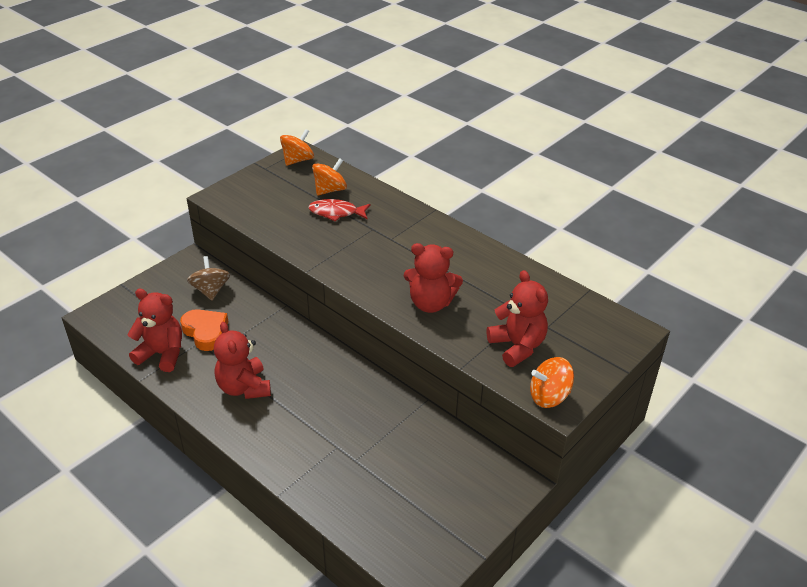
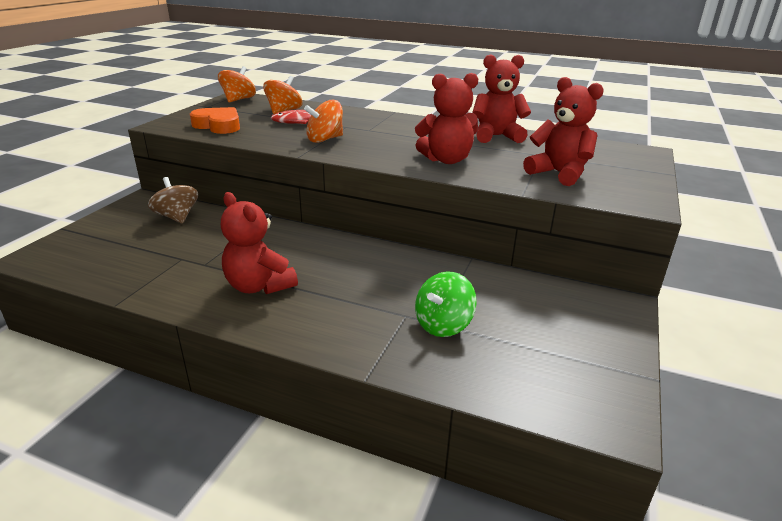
camera: 20 degrees left, 10 degrees down
red teddy bear [127,289,182,372] -> red teddy bear moved to [472,55,531,143]
orange heart [180,309,228,351] -> orange heart moved to [190,107,240,134]
orange spinning top [530,357,574,408] -> orange spinning top moved to [304,100,343,143]
none -> green spinning top [415,271,477,337]

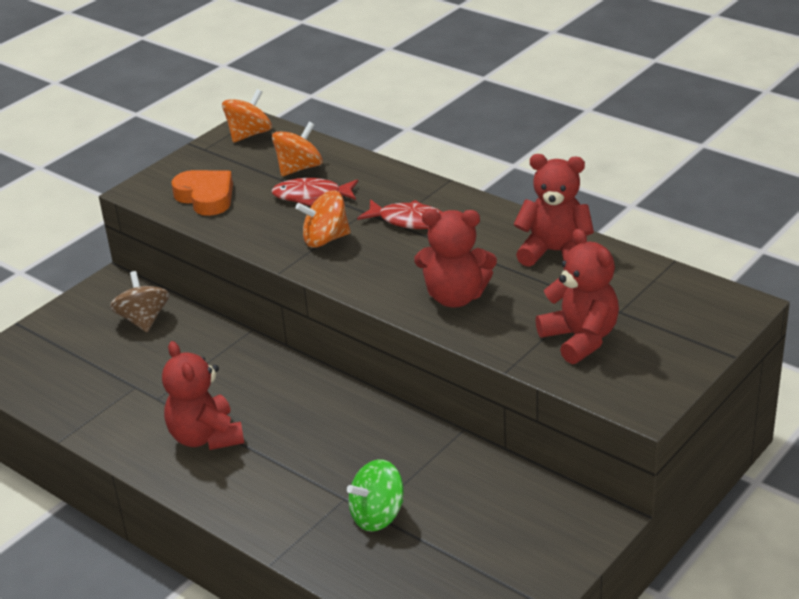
camera: 20 degrees right, 5 degrees up
none -> red fish [357,199,442,229]

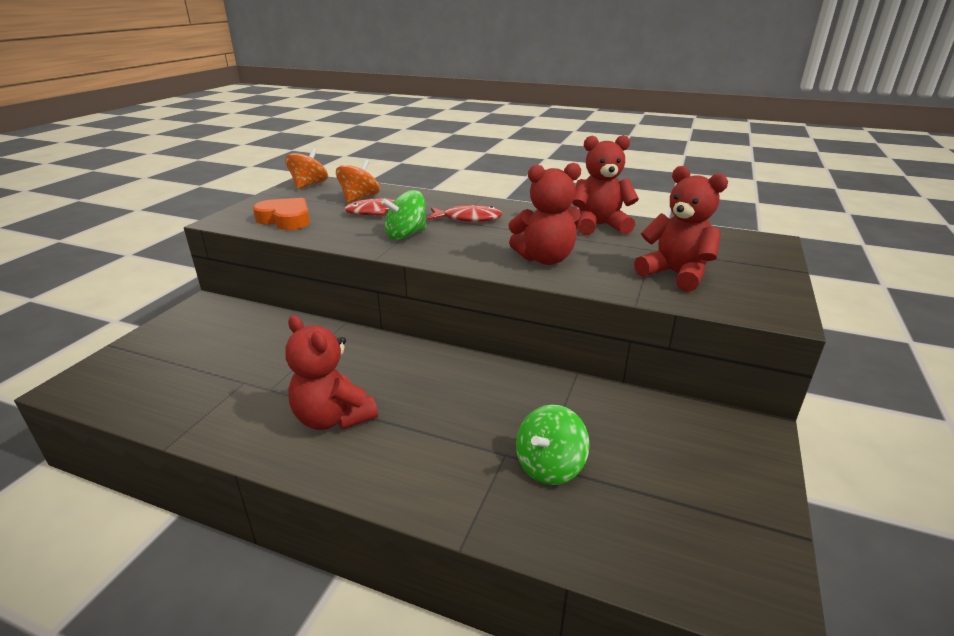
camera: 20 degrees left, 5 degrees down
brown spinning top [110,271,170,332] -> none
orange spinning top [296,191,351,248] -> green spinning top [381,190,426,240]

